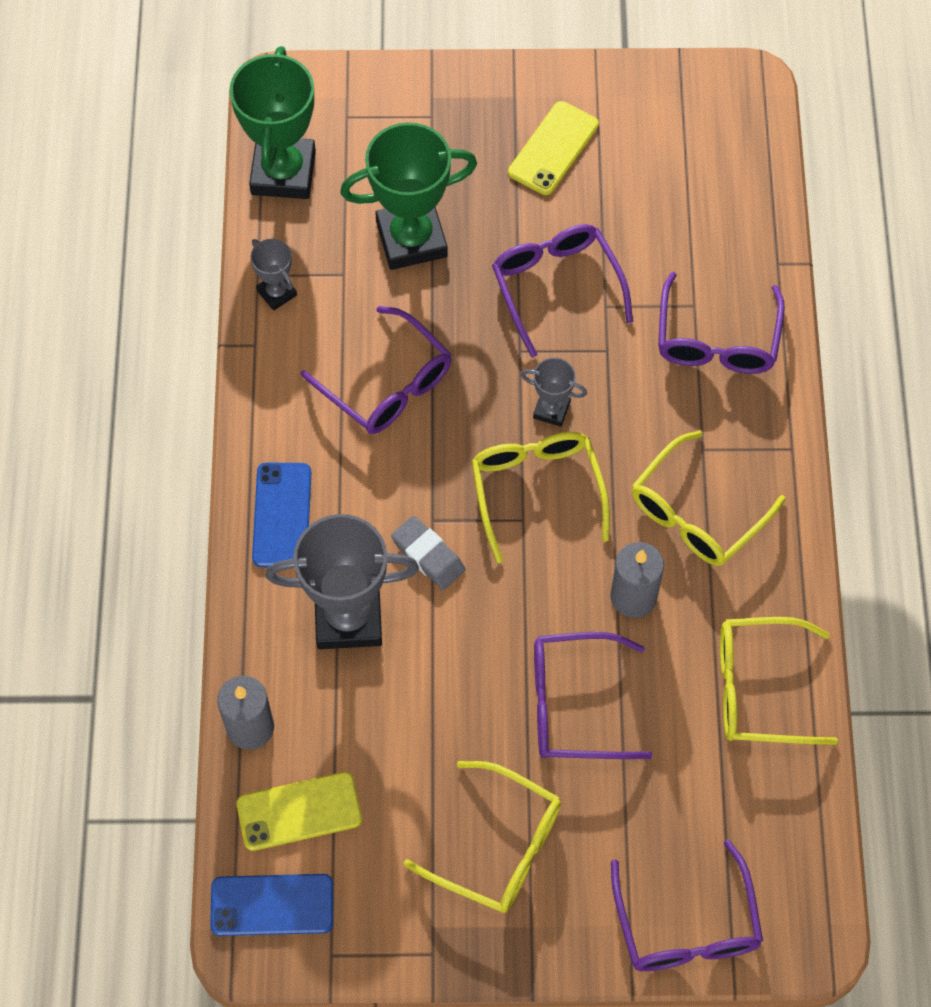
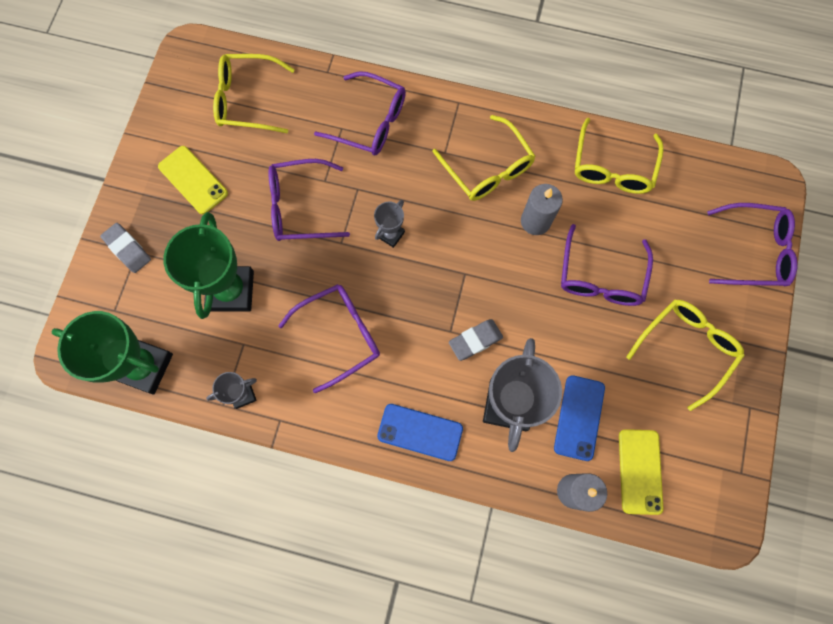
camera: 75 degrees left, 10 degrees up
blue phone [210,874,333,936] -> blue phone moved to [554,375,605,461]
yellow glasses [472,432,610,563] -> yellow glasses moved to [213,54,295,133]
none -> grey eraser [100,223,151,273]

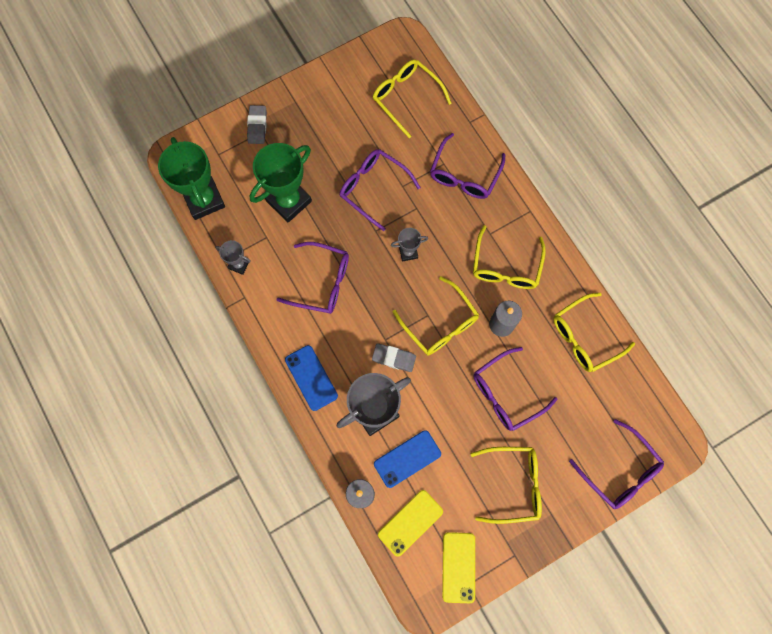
camera: 45 degrees right, 0 degrees up
yellow phone [158,146,228,214] -> yellow phone moved to [442,532,475,603]
purple glasses [314,71,406,155] -> purple glasses turned 45 degrees clockwise [430,133,505,199]
none -> yellow glasses [393,276,479,355]

